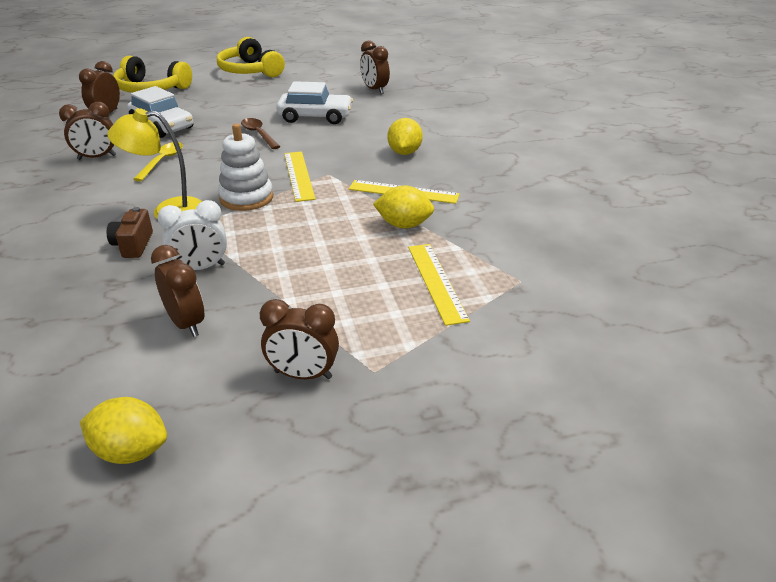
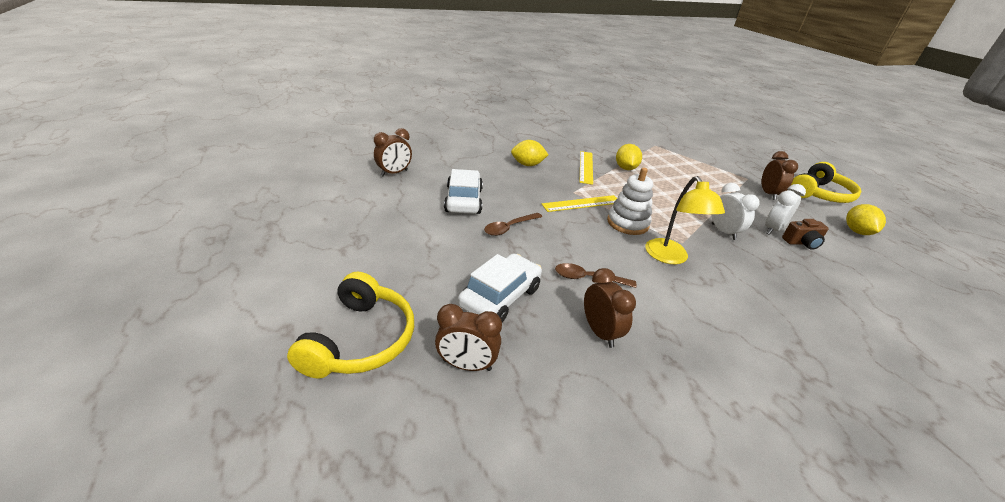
camera: 100 degrees left, 0 degrees up
brown camera [107,207,153,258] -> brown camera moved to [782,219,829,250]
yellow spoon [133,142,183,181] -> brown spoon [555,263,636,288]
brown clock [151,245,205,337] -> white clock [765,184,806,235]
yellow headphones [217,37,285,77] -> yellow headphones moved to [791,162,861,203]
yellow ruler [408,244,470,326] -> none

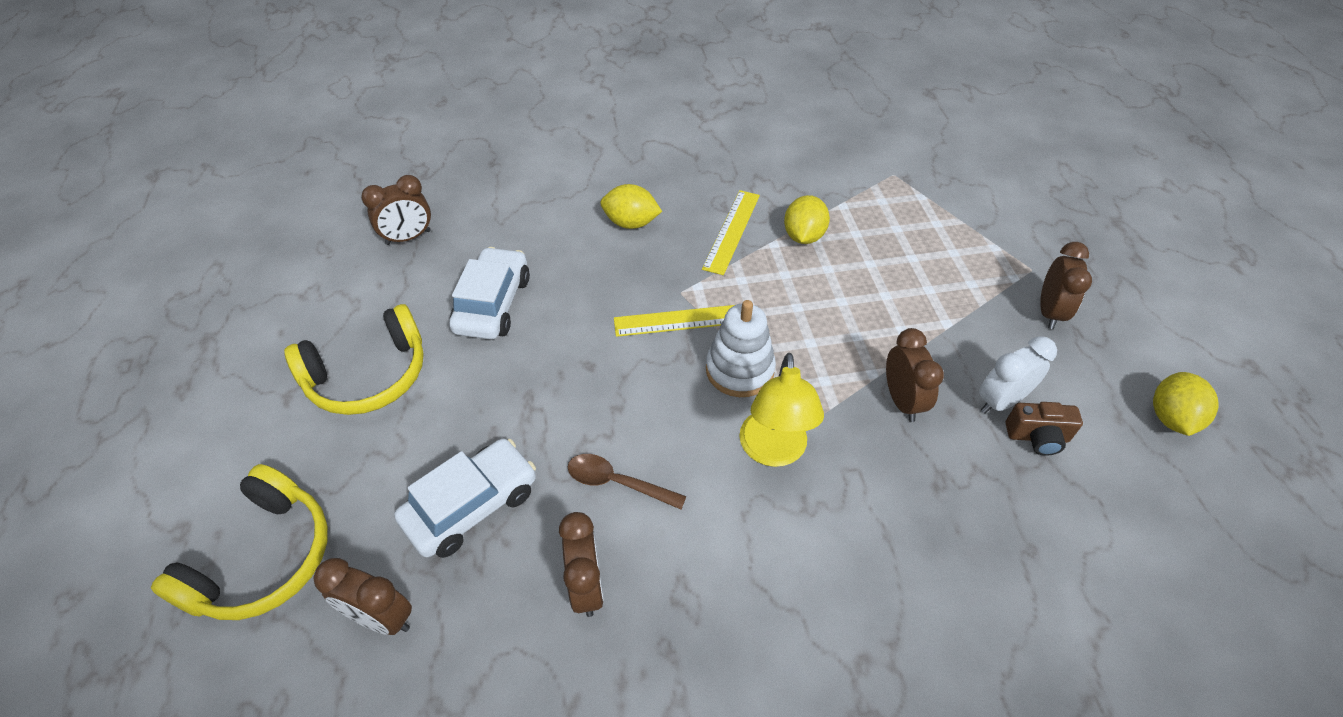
camera: 15 degrees right, 15 degrees up
brown spoon [484,213,542,236] -> none
white clock [711,183,760,240] -> brown clock [886,328,944,422]
yellow headphones [791,162,861,203] -> yellow headphones moved to [284,304,424,415]

